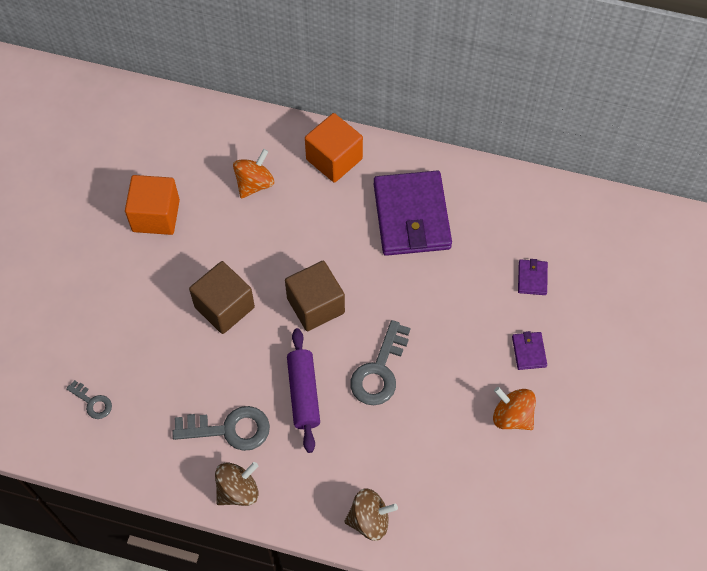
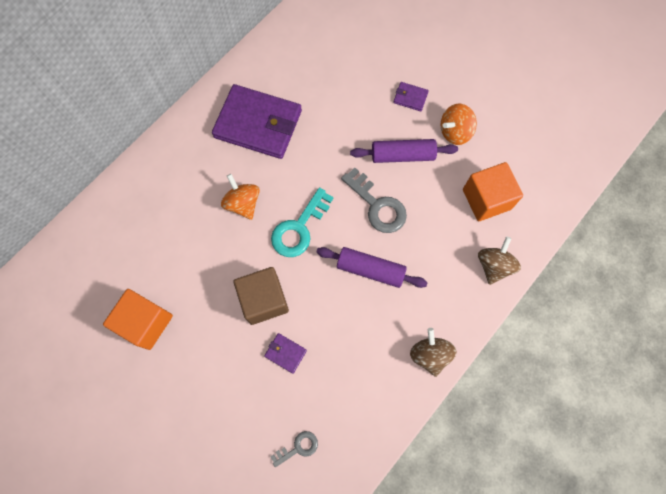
camera: 65 degrees left, 10 degrees up
grey key [172,406,270,451] -> none
orange spinning top [233,149,274,198] -> orange spinning top moved to [221,174,260,220]
brown cube [285,261,345,331] -> turquoise key [271,187,333,257]
orange cube [305,113,363,183] -> orange cube moved to [463,162,523,221]
purple wallet [518,259,548,295] -> purple wallet moved to [264,333,307,374]
none -> purple rolling pin [350,139,458,163]

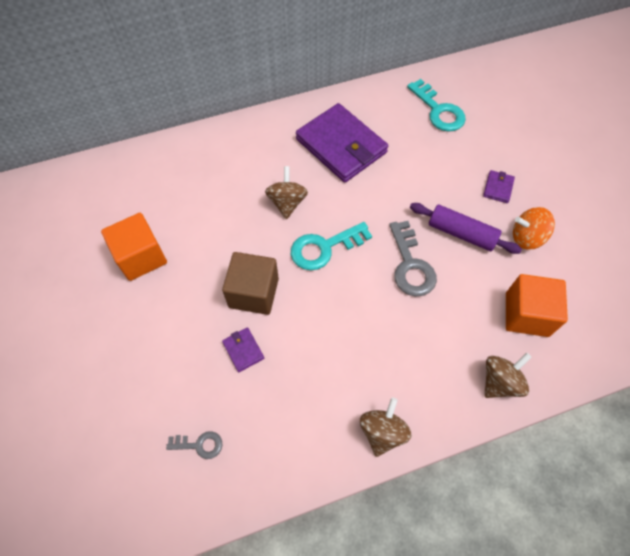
camera: 30 degrees right, 10 degrees down
orange spinning top [221,174,260,220] -> brown spinning top [265,166,308,219]
purple rolling pin [316,247,428,288] -> none
purple wallet [393,82,429,111] -> purple wallet turned 60 degrees clockwise [483,170,515,203]
none -> turquoise key [407,79,466,132]

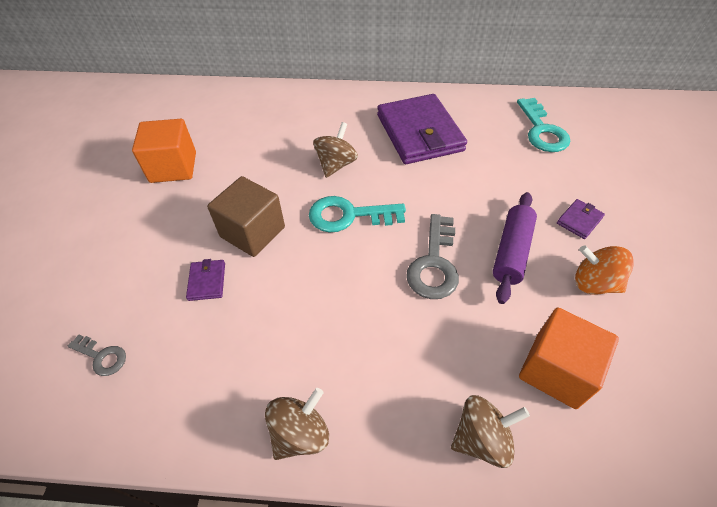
camera: 25 degrees right, 10 degrees down
purple rolling pin [410,203,522,254] -> purple rolling pin turned 60 degrees clockwise [493,192,537,304]

